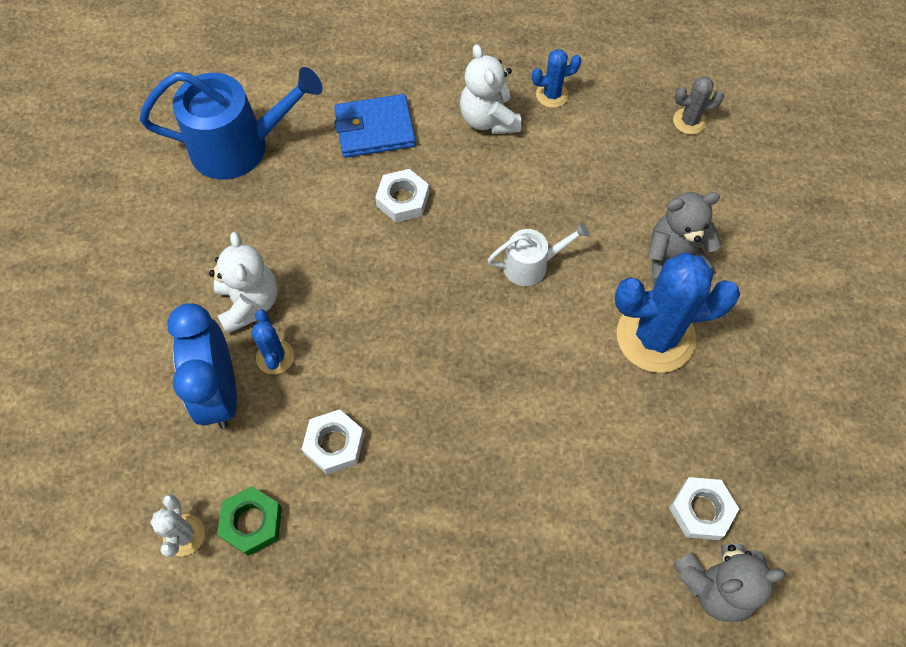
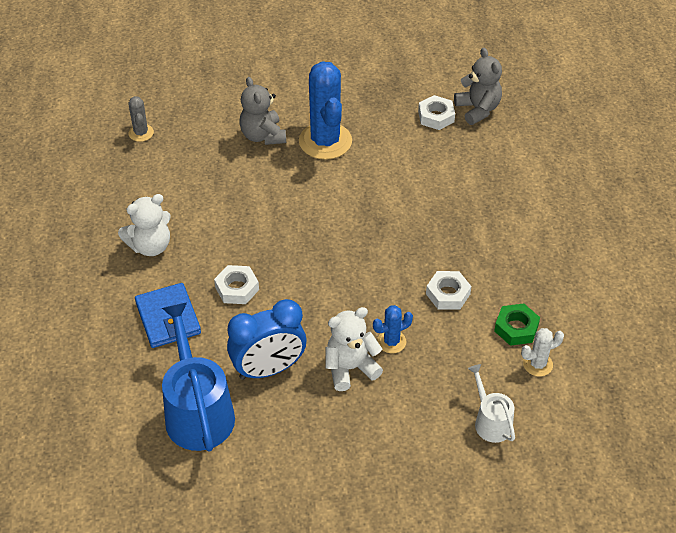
camera: 100 degrees left, 15 degrees down
blue clock [167,303,237,428] -> blue clock moved to [227,299,306,380]
white watering can [488,222,590,286] -> white watering can moved to [468,364,515,443]
blue cactus [532,49,582,108] -> none

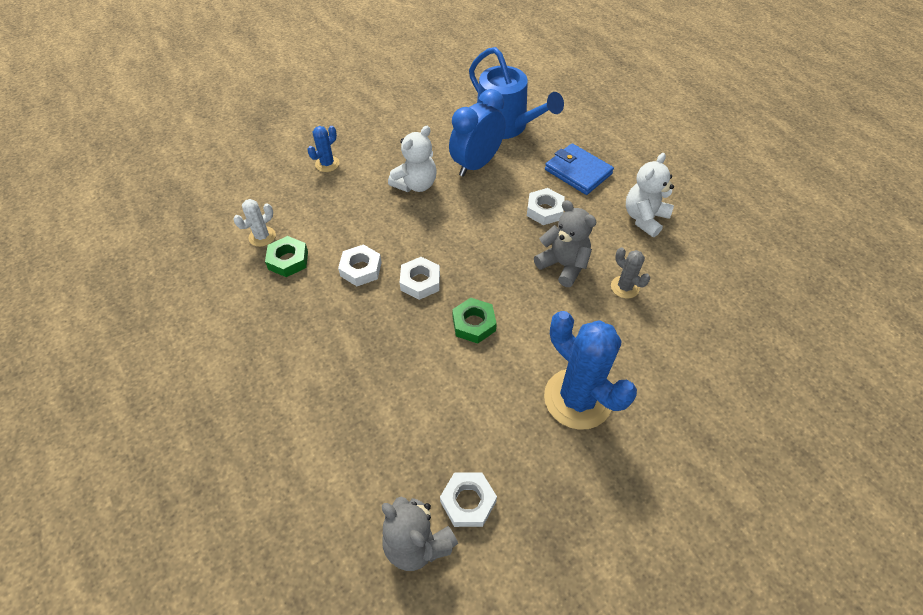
camera: 155 degrees right, 5 degrees up
grey cactus [128,96,154,142] -> grey cactus moved to [611,248,650,298]
grey teddy bear [239,77,286,145] -> grey teddy bear moved to [534,200,596,287]
blue cactus [373,305,413,353] -> blue cactus moved to [307,126,340,172]
white watering can [468,364,515,443] -> none
none -> white nut [400,257,440,300]
none -> green nut [452,298,497,344]

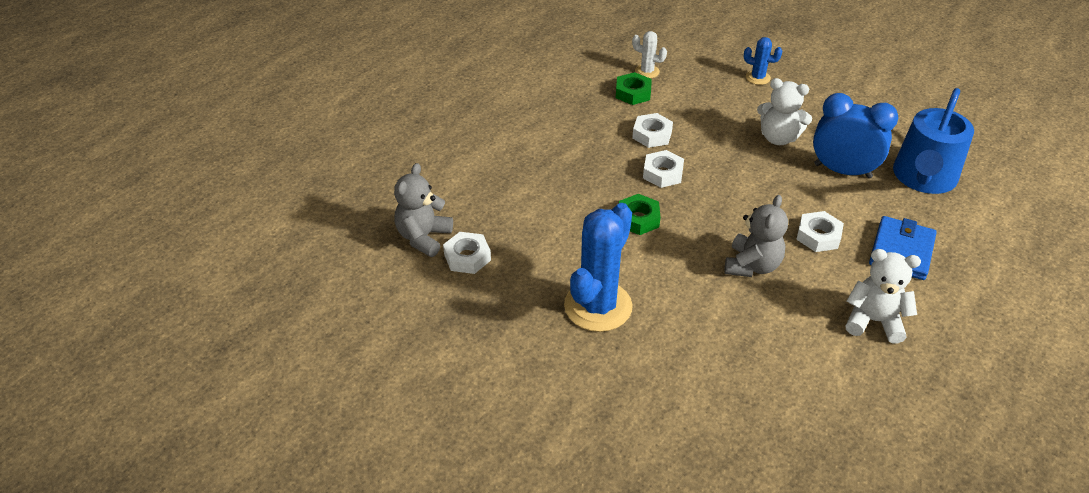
camera: 70 degrees right, 10 degrees down
grey cactus [611,248,650,298] -> none

